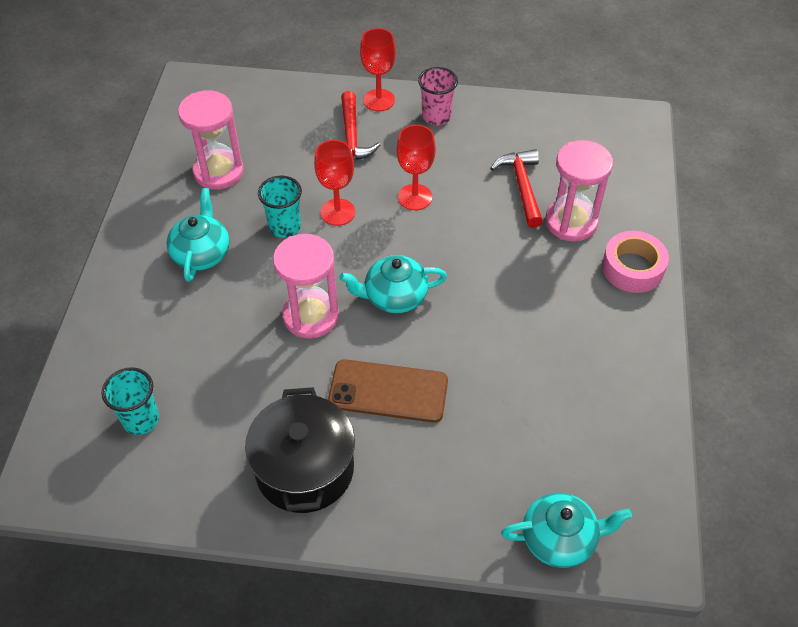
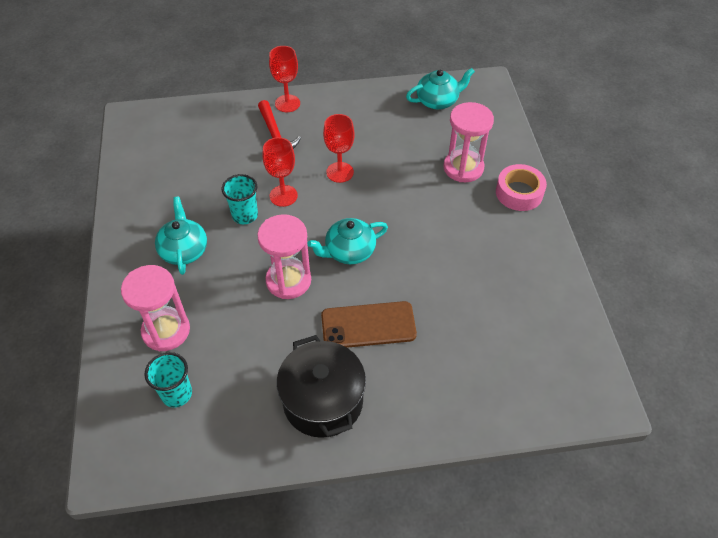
camera: 15 degrees left, 0 degrees up
pink hourglass [178,90,244,190] -> pink hourglass moved to [121,265,190,351]
pink cup [418,67,458,126] -> none
red hammer [490,149,543,228] -> none
turquoise teapot [501,493,632,568] -> turquoise teapot moved to [406,68,475,109]

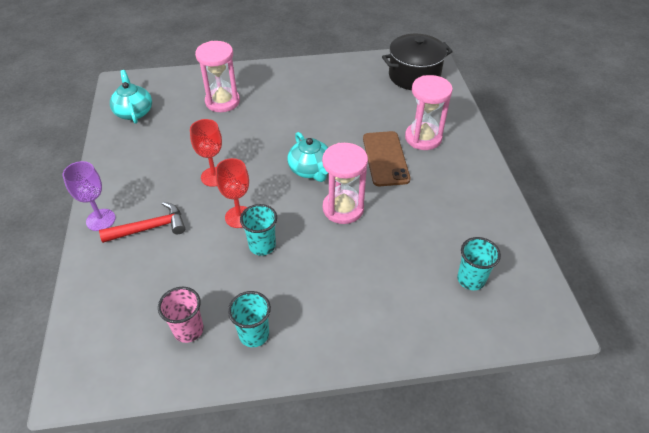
camera: 90 degrees left, 5 degrees down
pink hourglass [121,265,190,351] -> pink hourglass moved to [405,75,453,150]
turquoise teapot [155,197,207,275] -> none
red goblet [269,46,300,112] -> purple goblet [62,161,116,231]
black pot [277,335,366,438] -> black pot moved to [382,34,453,90]
pink tape [496,164,547,211] -> none
none -> pink cup [158,287,204,343]
none -> turquoise cup [228,291,271,347]

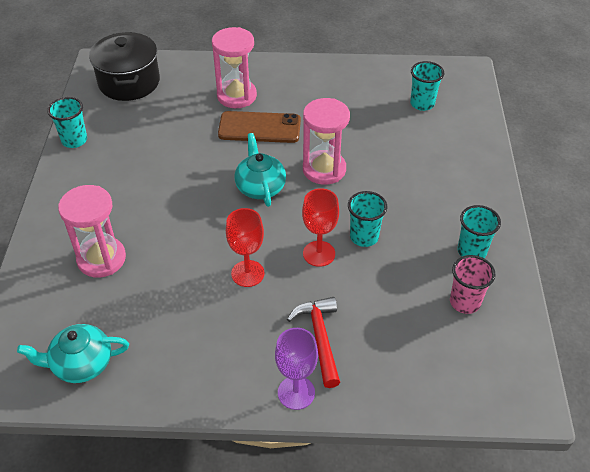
camera: 80 degrees left, 0 degrees up
turquoise teapot [287,132,329,182] -> turquoise teapot turned 90 degrees counterclockwise [234,133,286,207]
none -> turquoise cup [47,97,87,148]

